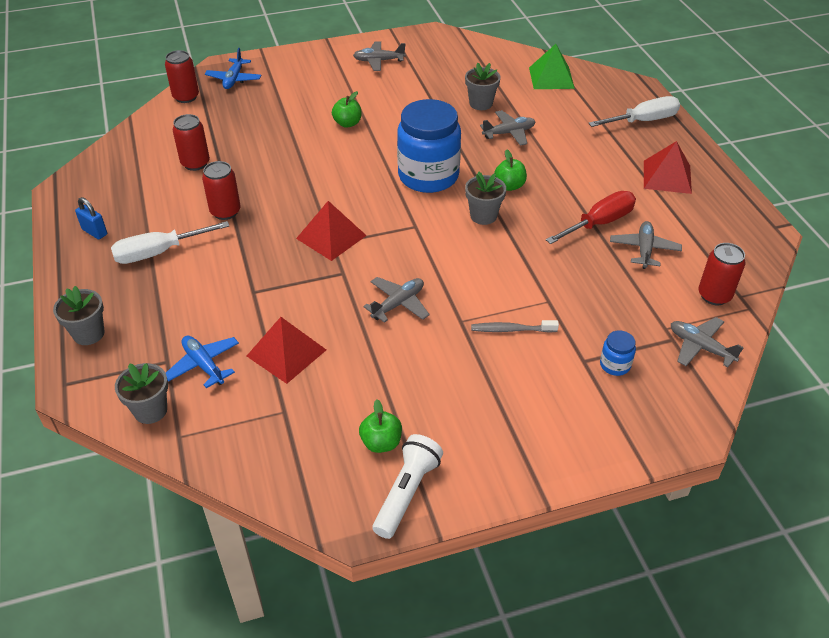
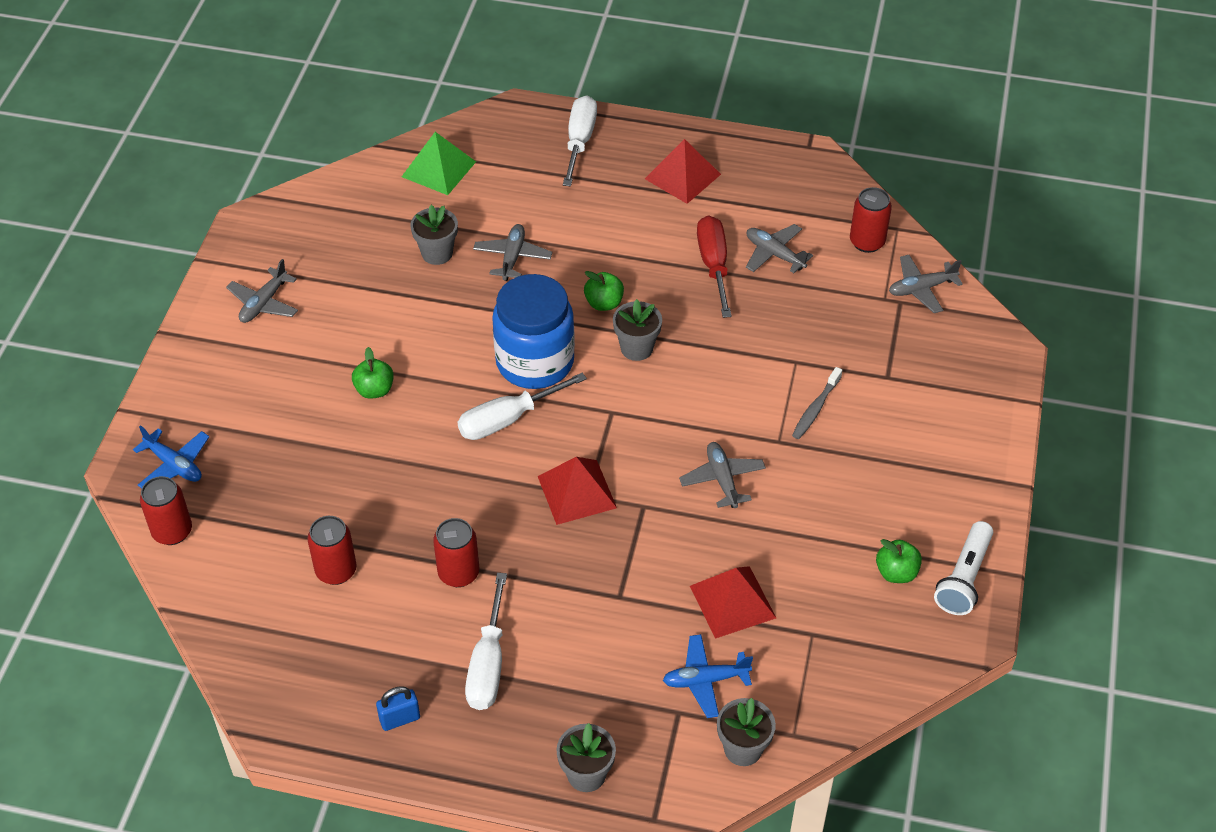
camera: 60 degrees left, 5 degrees up
white flashlight [373,434,443,539] -> white flashlight turned 120 degrees counterclockwise [934,521,993,615]
blue jar [600,330,636,376] -> none
none -> white screwdriver [458,373,587,440]

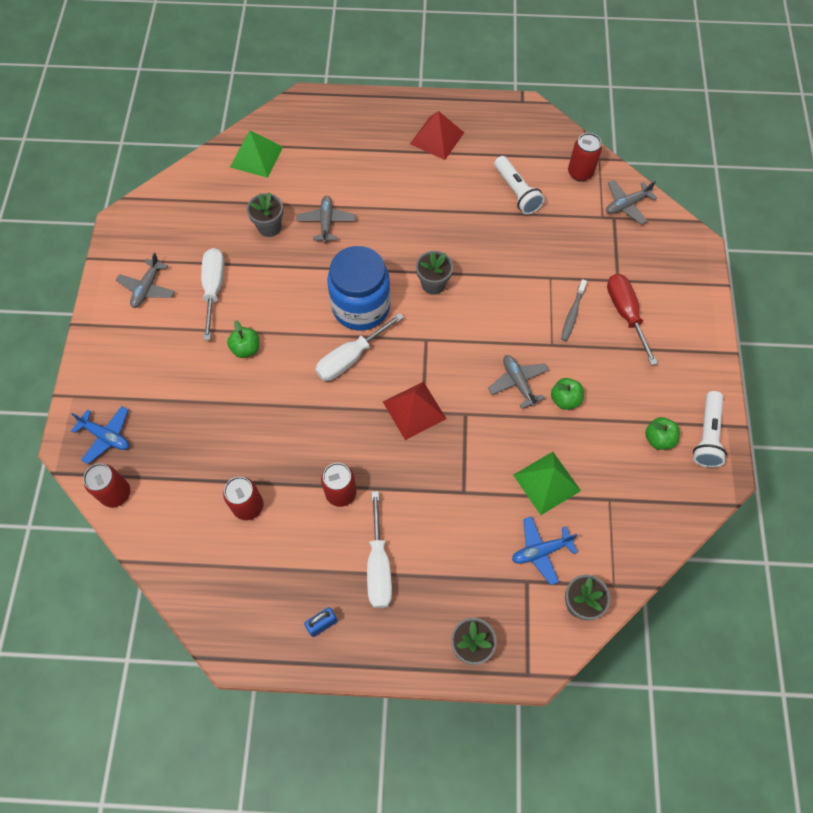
camera: 10 degrees left, 15 degrees up
white screwdriver [563,95,597,186] -> white screwdriver moved to [201,248,224,340]
green apple [584,271,624,311] -> green apple moved to [551,378,584,410]
red pyramid [690,566,776,639] -> green pyramid [513,452,581,515]
red screwdriver [697,215,732,318] -> red screwdriver moved to [607,274,658,366]
grey plane [746,224,813,273] -> white flashlight [494,156,545,215]

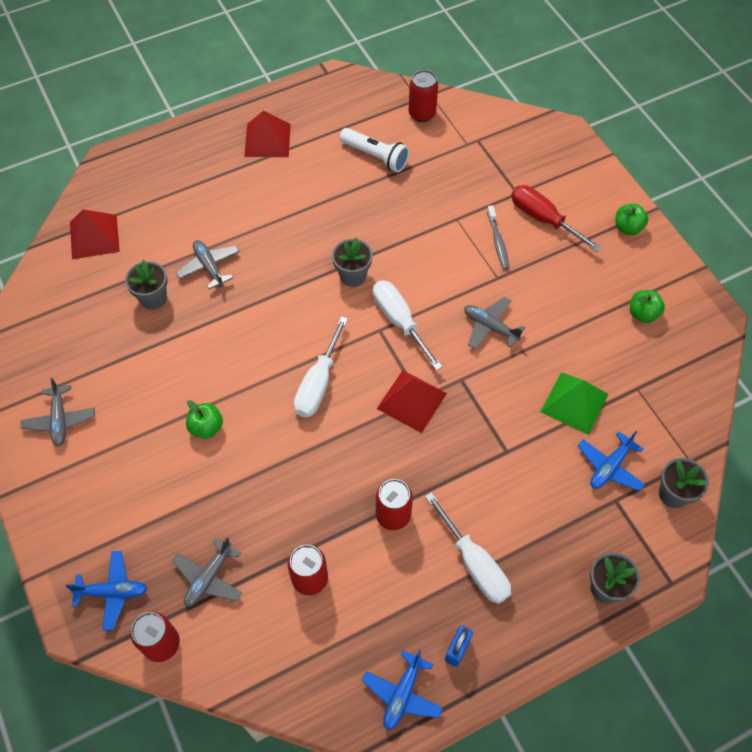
camera: 30 degrees left, 5 degrees down
white screwdriver [201,248,224,340] -> white screwdriver moved to [373,281,443,371]
green pyramid [230,130,283,178] -> red pyramid [70,209,120,259]
blue jar [327,246,391,331] -> none
green apple [551,378,584,410] -> green apple moved to [615,204,648,235]
grey plane [606,180,657,225] -> grey plane moved to [172,537,242,607]
white flashlight [693,391,727,468] -> none
none -> blue plane [362,650,443,730]

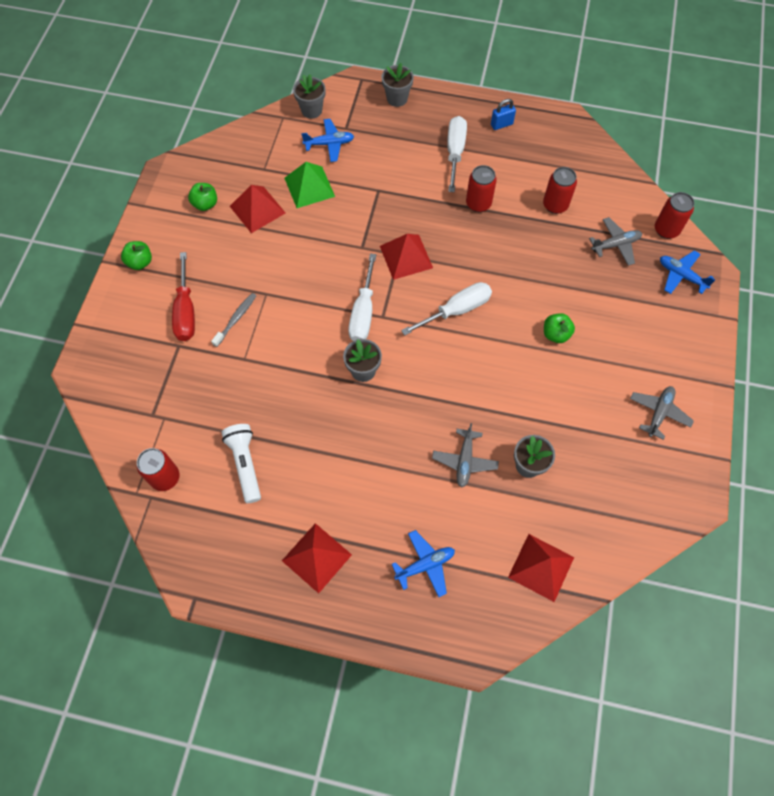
camera: 140 degrees left, 5 degrees up
blue plane [362,650,443,730] -> blue plane moved to [392,530,455,597]
grey plane [464,297,525,349] -> none
none -> red pyramid [230,185,285,233]

